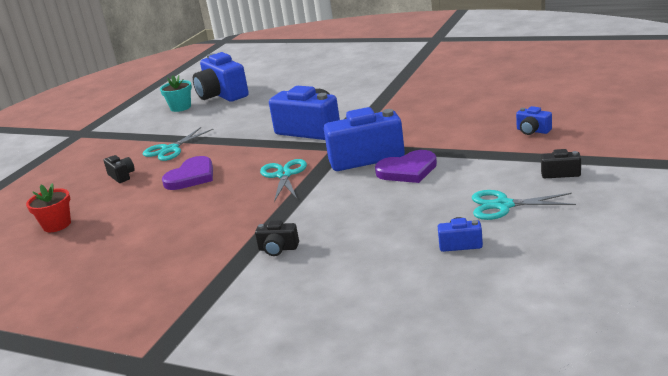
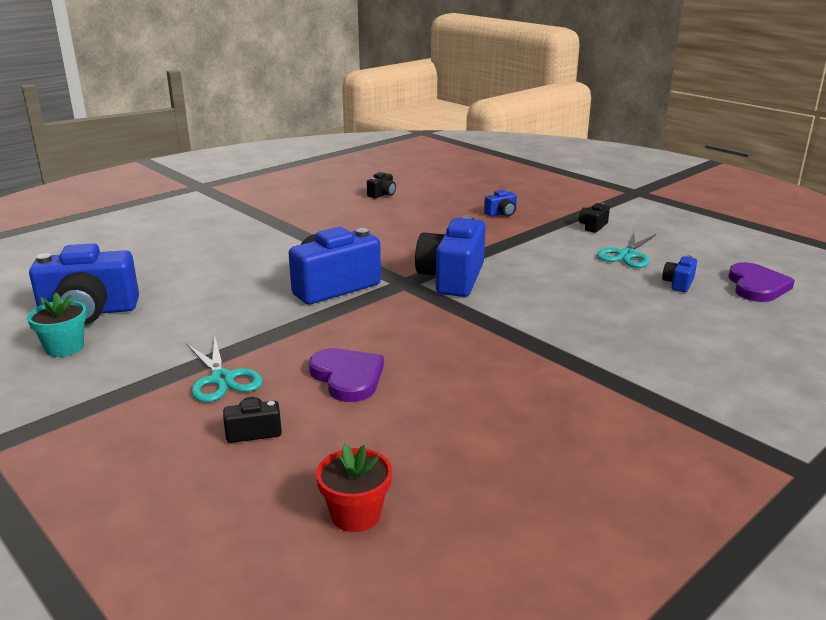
camera: 70 degrees left, 0 degrees up
black camera [255,220,299,256] -> black camera moved to [367,172,396,198]
turquoise scissors [260,159,307,202] -> none
purple heart [375,150,437,183] -> purple heart moved to [728,262,795,302]

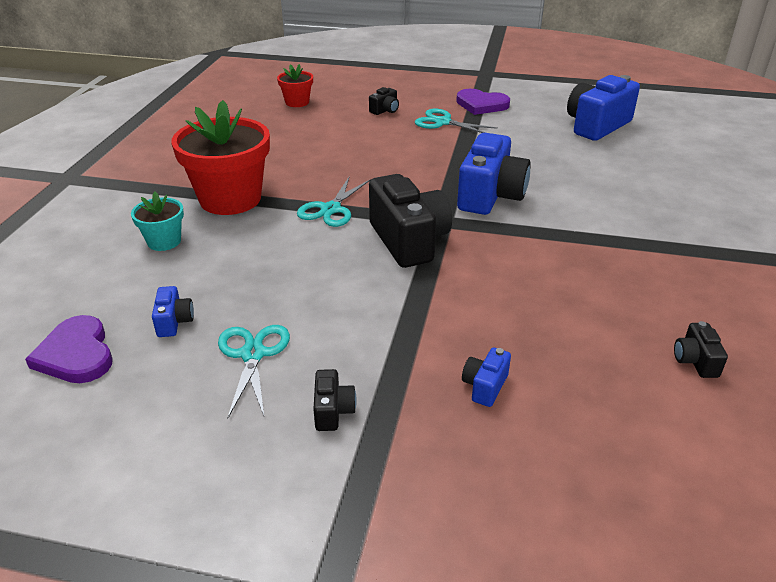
camera: 145 degrees right, 10 degrees up
turquoise flower pot [27,292,87,357] -> turquoise flower pot moved to [131,192,184,251]
purple heart [309,348,384,402] -> purple heart moved to [456,89,510,115]
blue camera [415,215,486,297] -> black camera [369,174,452,268]
none -> red flower pot [171,100,270,215]
none -> turquoise scissors [297,177,370,227]

